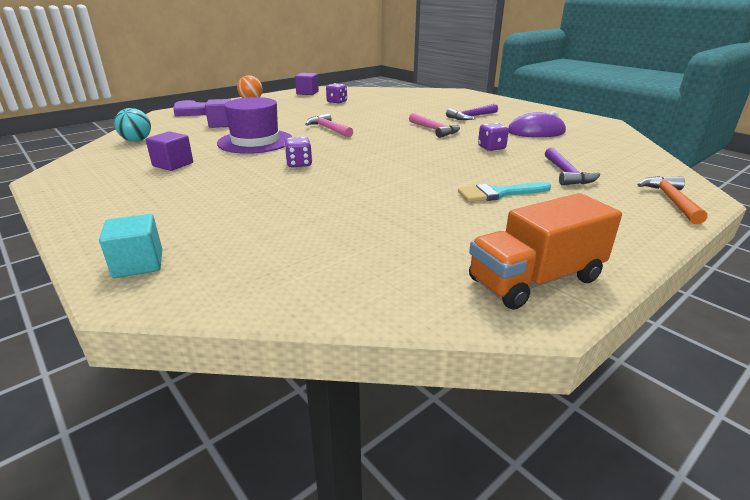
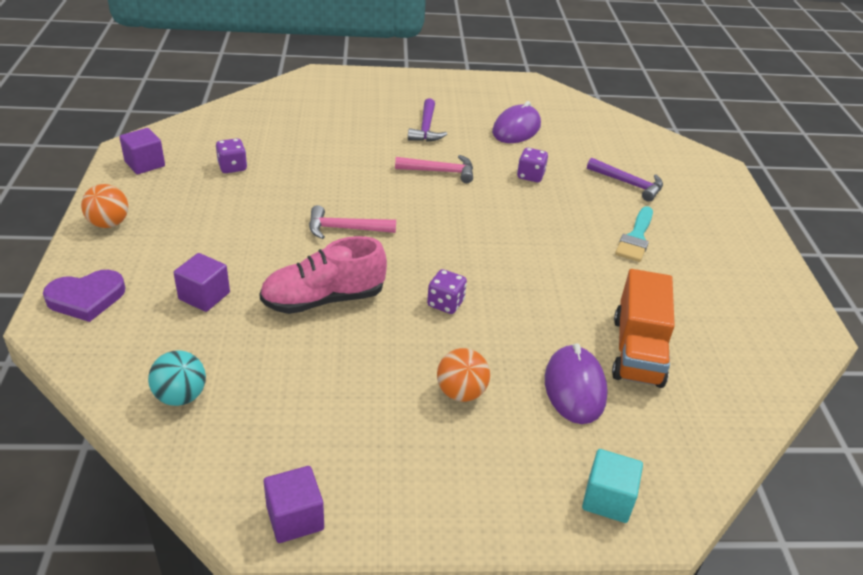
camera: 55 degrees left, 10 degrees up
purple cube [146,131,193,171] -> purple cube moved to [264,466,324,543]
purple hat [217,97,293,154] -> pink shoe [259,236,387,314]
orange truck [469,193,622,310] -> orange truck moved to [612,269,675,388]
orange hammer [637,176,708,224] -> none
none -> orange ball [437,348,490,402]
none -> purple mouse [545,343,608,424]

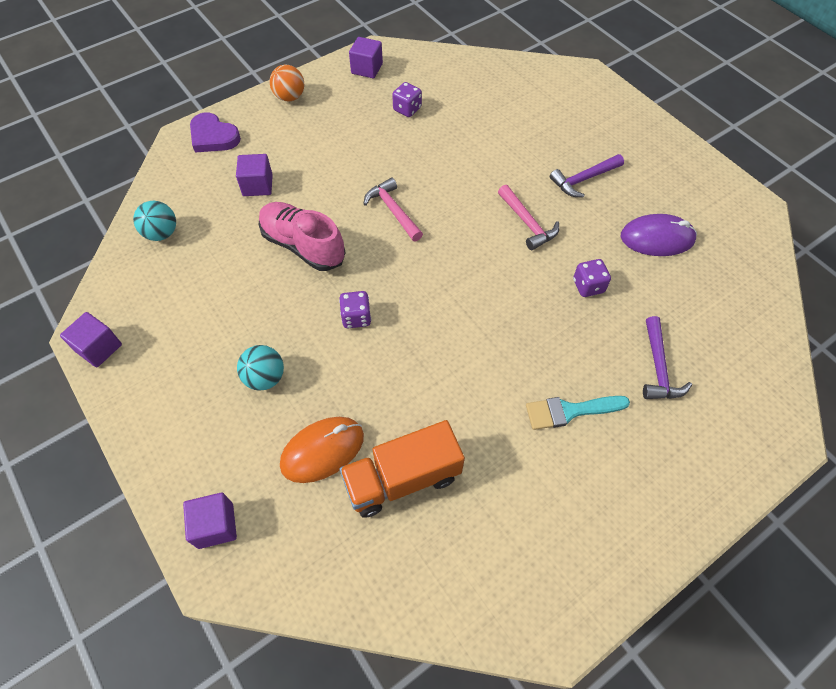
camera: 60 degrees right, 20 degrees up
orange ball [437,348,490,402] -> turquoise ball [237,345,284,391]
purple mouse [545,343,608,424] -> orange mouse [280,417,364,483]
turquoise cube [582,449,643,523] -> purple cube [183,493,237,549]

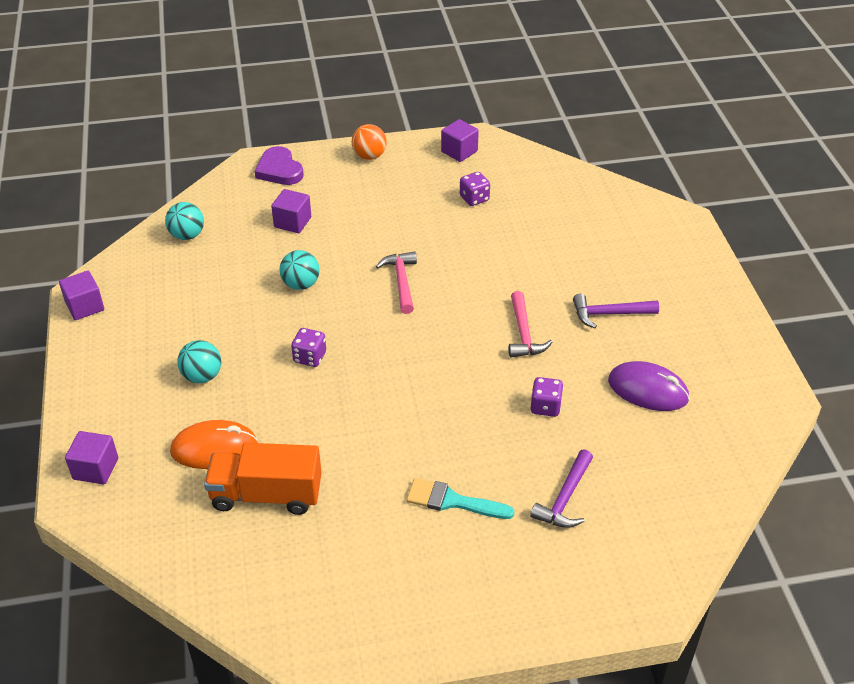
camera: 25 degrees right, 15 degrees down
pink shoe [259,202,345,271] -> turquoise ball [280,250,319,290]

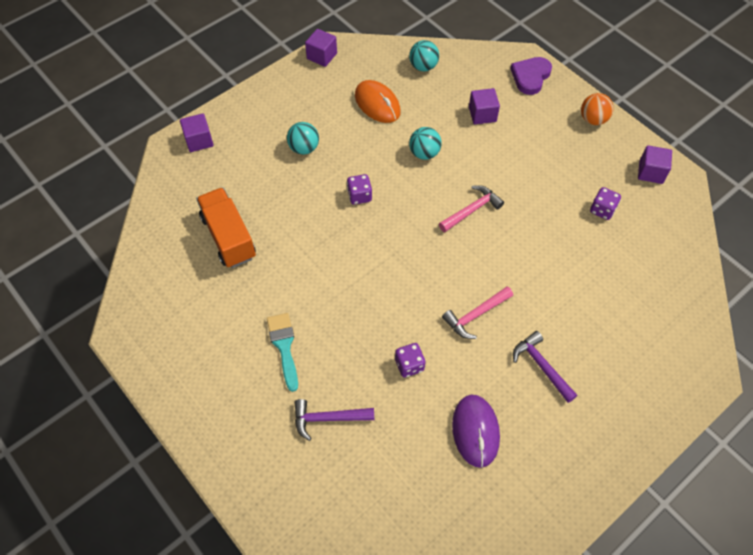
camera: 60 degrees right, 15 degrees up
orange mouse [170,420,258,469] -> orange mouse moved to [355,80,401,123]

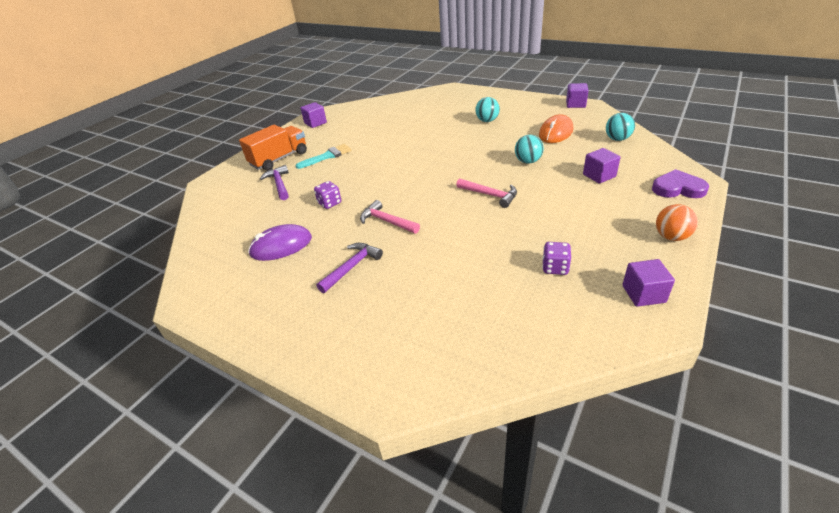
camera: 75 degrees right, 20 degrees down
purple cube [180,113,213,152] -> purple cube moved to [300,102,327,128]
orange truck [196,187,256,268] -> orange truck moved to [239,125,307,171]
purple dice [347,174,372,205] -> none

